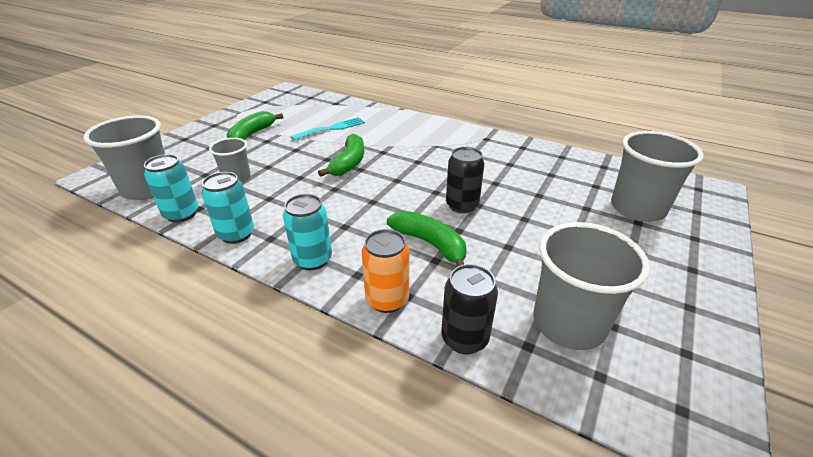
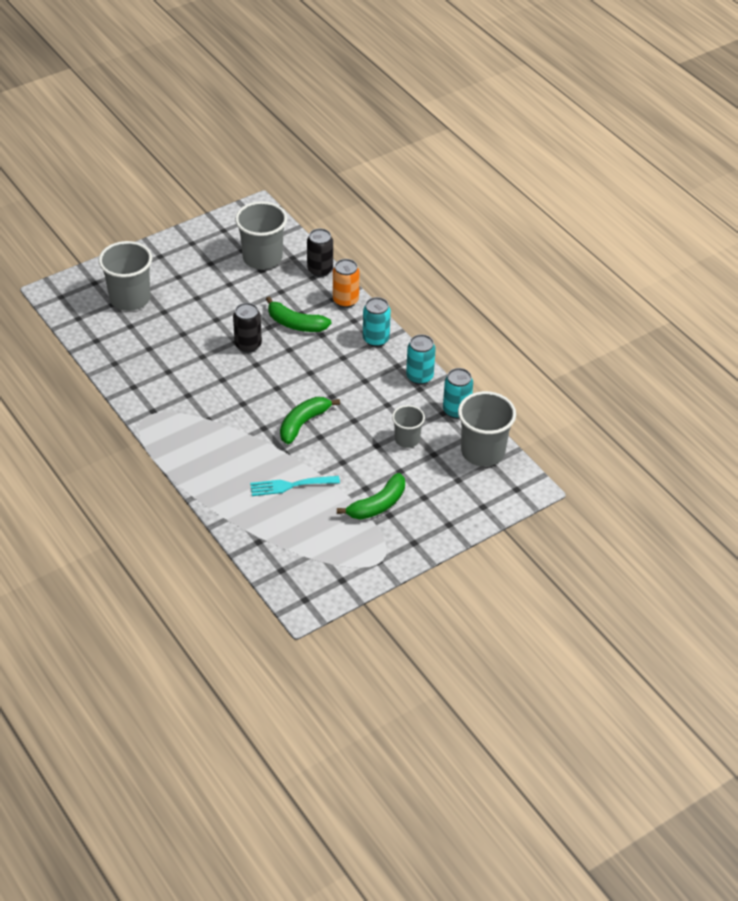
camera: 155 degrees left, 10 degrees up
green banana [387,211,467,267] -> green banana turned 45 degrees counterclockwise [266,297,331,332]

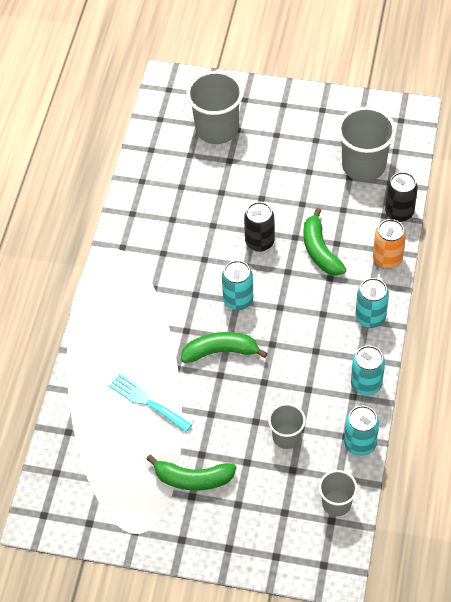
camera: 50 degrees right, 10 degrees up
grey cup [458,391,516,466] -> grey cup [319,470,357,516], size x0.57
none -> turquoise can [222,260,253,310]

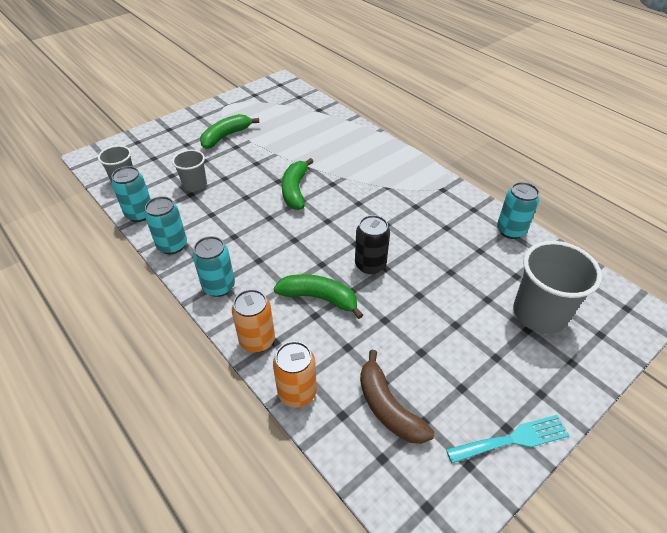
camera: 125 degrees right, 10 degrees down
turquoise fork [109,373,192,433] -> turquoise fork moved to [446,415,570,463]
green banana [181,332,267,363] -> green banana turned 150 degrees clockwise [282,158,314,210]
turquoise can [222,260,253,310] -> turquoise can moved to [497,182,539,239]
grey cup [338,107,396,181] -> brown banana [360,350,434,444]
black can [385,172,418,222] -> orange can [273,341,317,408]

